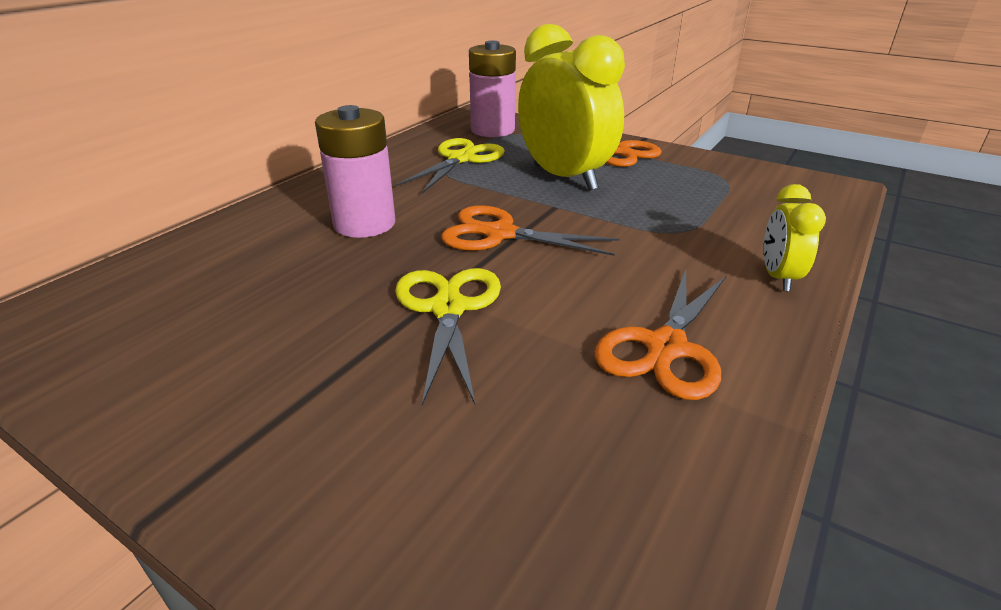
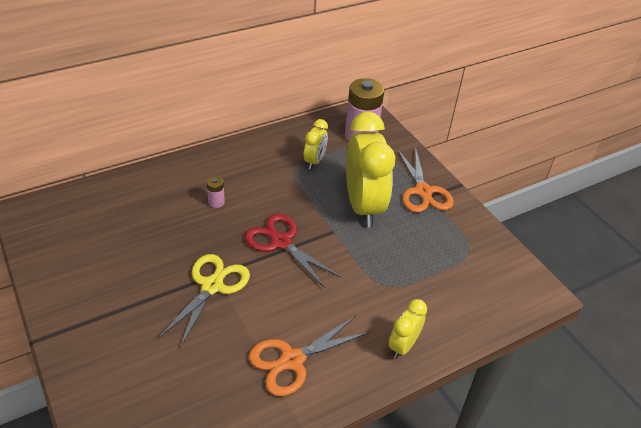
camera: 25 degrees right, 10 degrees up
pink battery [315,105,395,238] -> pink battery [207,176,225,208], size x0.43
yellow scissors [396,138,505,194] -> yellow clock [304,119,328,169]
orange scissors [441,205,619,256] -> red scissors [245,214,341,288]

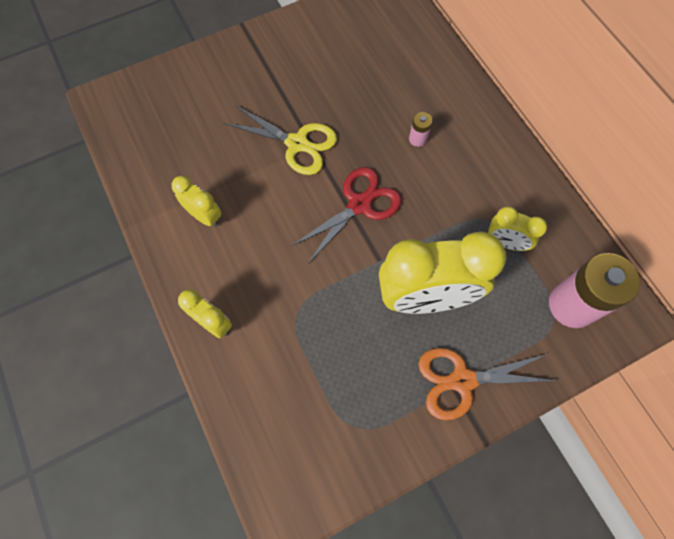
camera: 95 degrees right, 25 degrees up
orange scissors [249,316,370,396] -> yellow clock [172,176,222,227]

